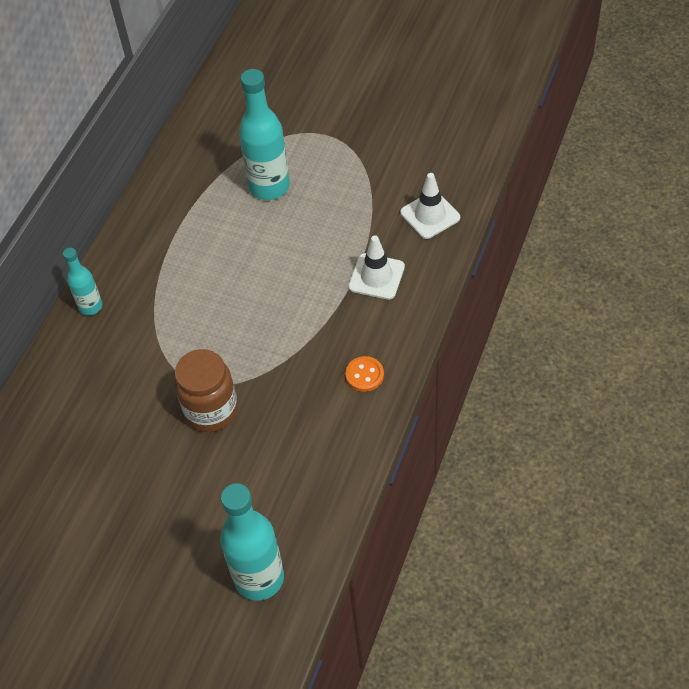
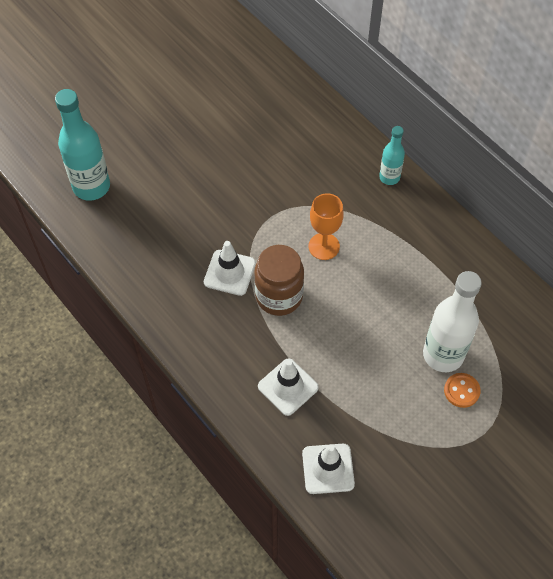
camera: 115 degrees right, 5 degrees up
brown jar [174,349,238,432] -> brown jar moved to [254,245,304,316]
turquoise bottle [239,69,290,200] -> white bottle [423,271,482,372]
orange button [345,356,384,392] -> orange button moved to [444,373,481,408]
none -> white traffic cone [204,241,256,296]
none -> orange goblet [309,193,344,260]

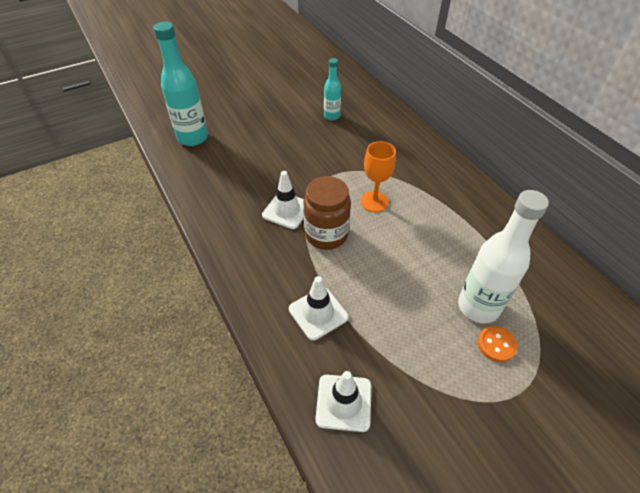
camera: 10 degrees right, 10 degrees down
turquoise bottle [379,126,405,185] -> turquoise bottle moved to [324,58,341,121]

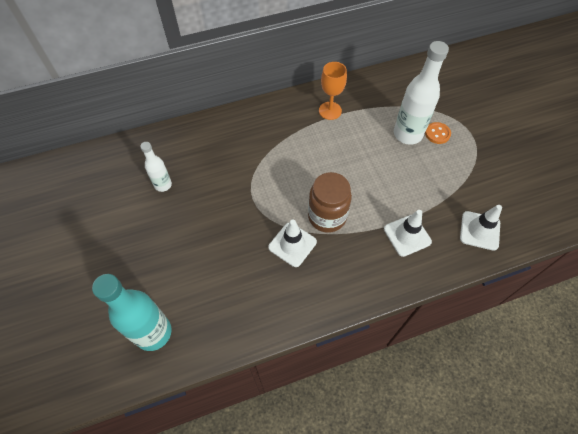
camera: 80 degrees left, 10 degrees up
turquoise bottle [324,58,341,121] -> white bottle [140,142,172,192]
orange goblet [361,141,396,212] -> orange goblet moved to [319,62,347,120]

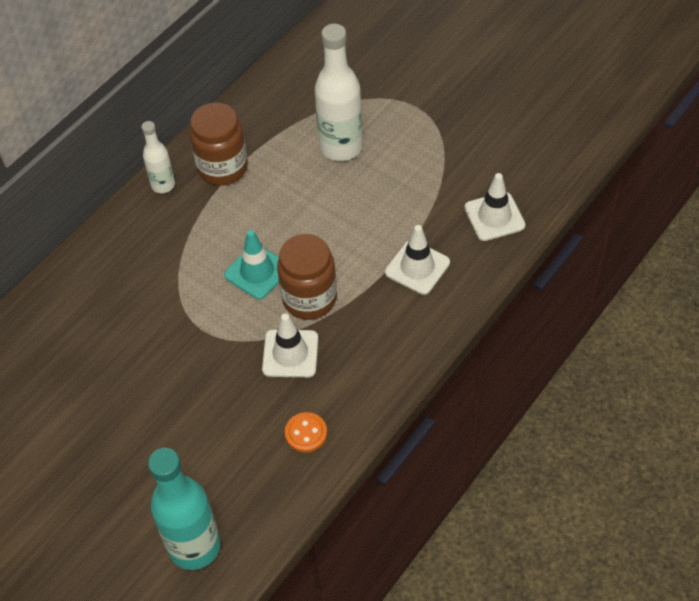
camera: 30 degrees left, 5 degrees down
white bottle [140,142,172,192] -> white bottle moved to [142,121,175,193]
orange goblet [319,62,347,120] -> brown jar [190,103,248,186]
orange button [425,122,451,144] -> orange button moved to [285,412,327,453]
none -> turquoise traffic cone [224,230,279,299]

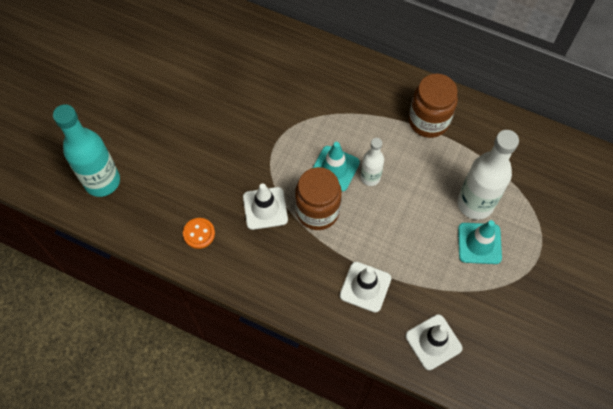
camera: 75 degrees right, 10 degrees up
white bottle [142,121,175,193] -> white bottle moved to [360,138,384,186]
none -> turquoise traffic cone [458,220,502,264]

